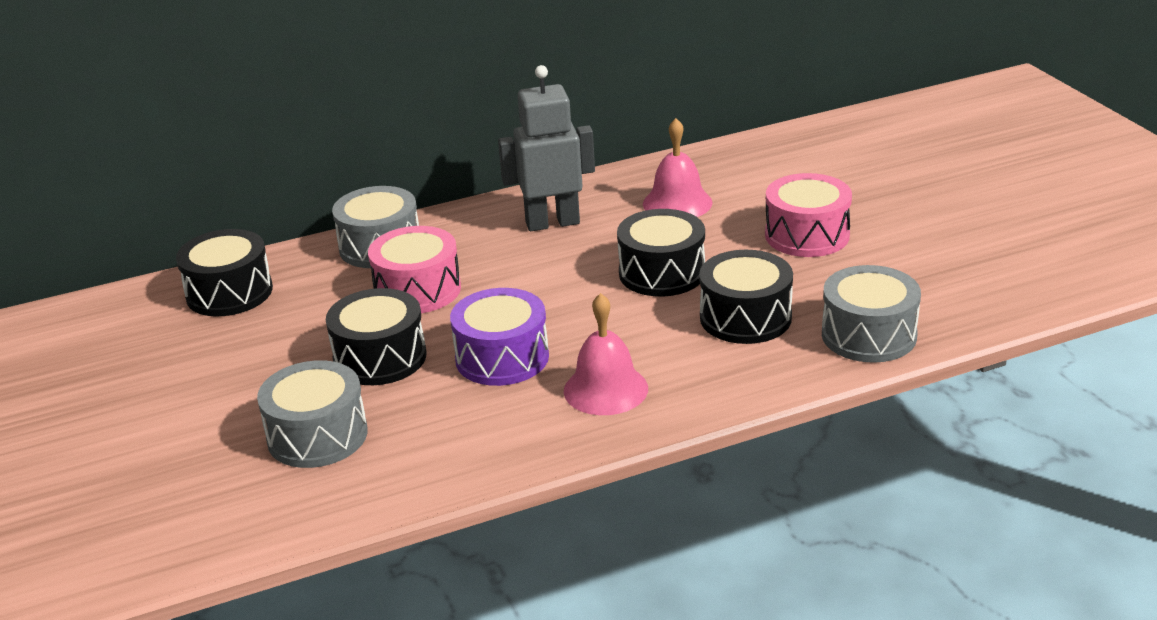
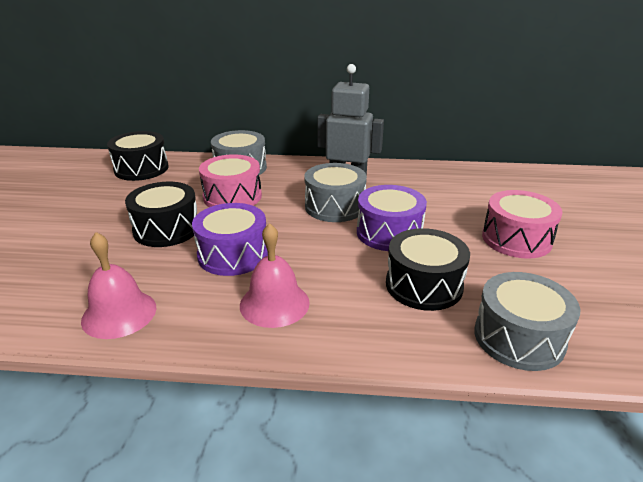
camera: 25 degrees right, 0 degrees up
grey drum [257,360,368,468] -> grey drum moved to [304,163,367,222]
black drum [617,209,705,297] -> purple drum [357,185,427,251]
pink bell [643,118,712,217] -> pink bell moved to [81,232,156,339]

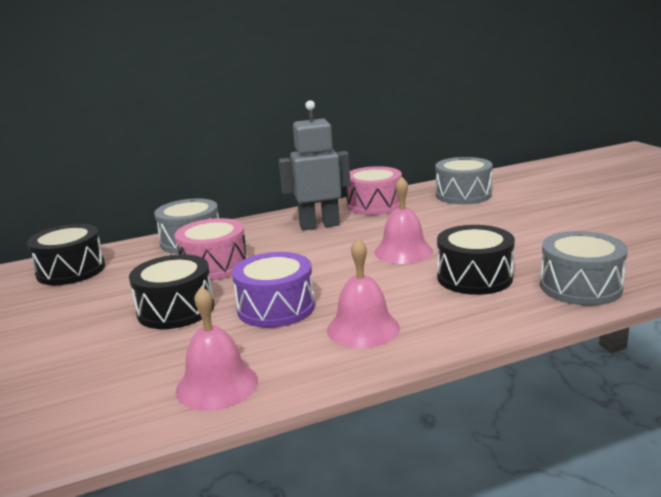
camera: 25 degrees left, 10 degrees down
grey drum [304,163,367,222] -> grey drum moved to [436,157,493,204]
purple drum [357,185,427,251] -> pink bell [375,176,433,264]
pink drum [482,190,563,259] -> pink drum moved to [346,166,402,215]

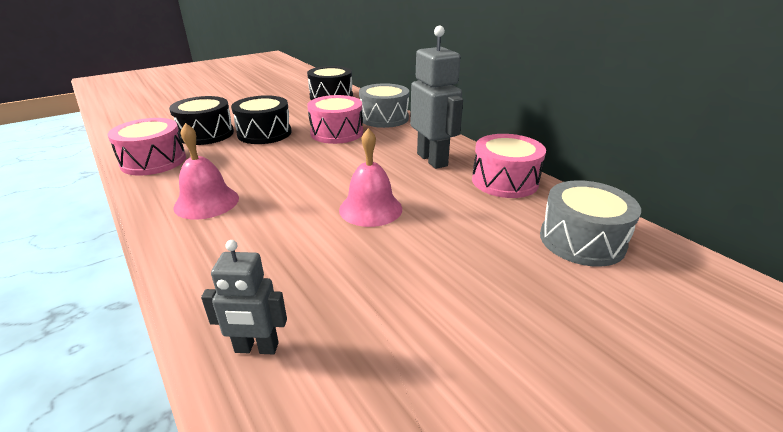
camera: 75 degrees right, 10 degrees up
pink bell [175,286,258,411] -> pink drum [108,118,186,176]
purple drum [232,252,315,328] -> none
black drum [437,225,515,295] -> black drum moved to [169,96,234,145]
grey drum [540,231,628,306] -> grey robot [201,240,287,354]

